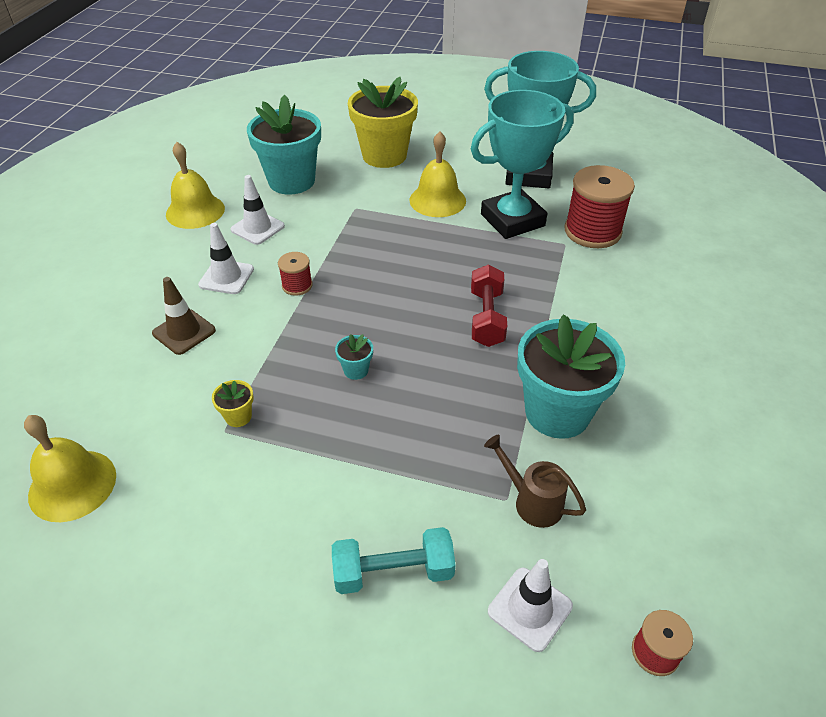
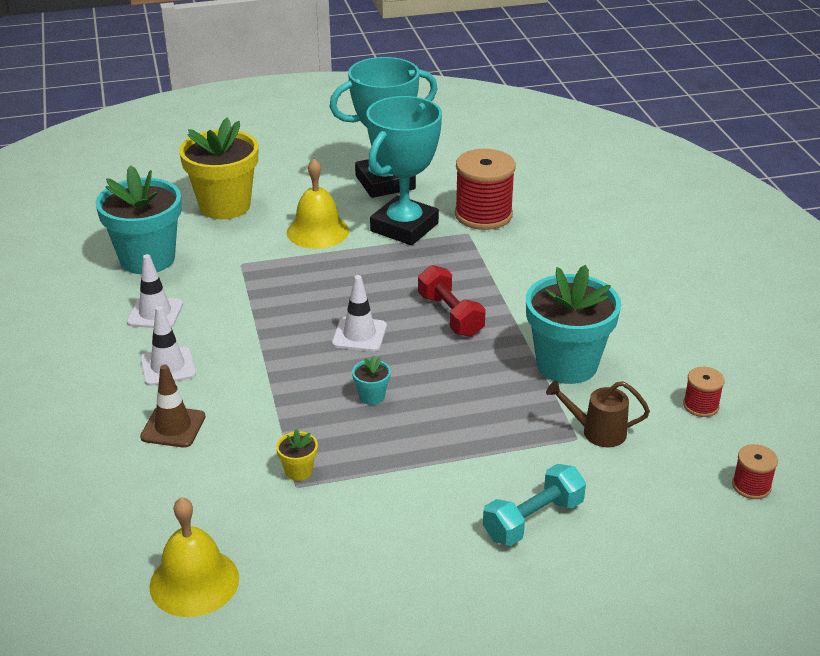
camera: 30 degrees left, 10 degrees down
yellow bell [166,142,225,229] -> none
red spool [278,252,313,296] -> red spool moved to [683,367,725,417]
white traffic cone [488,559,573,652] -> white traffic cone moved to [332,275,387,352]

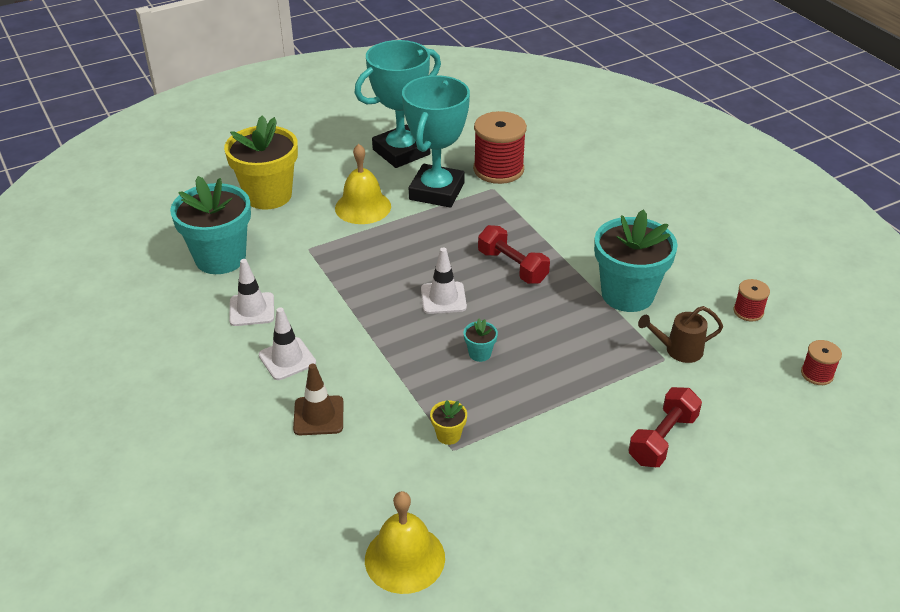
camera: 15 degrees left, 5 degrees up
turquoise dumbbell [483,464,586,546] -> red dumbbell [628,387,702,467]

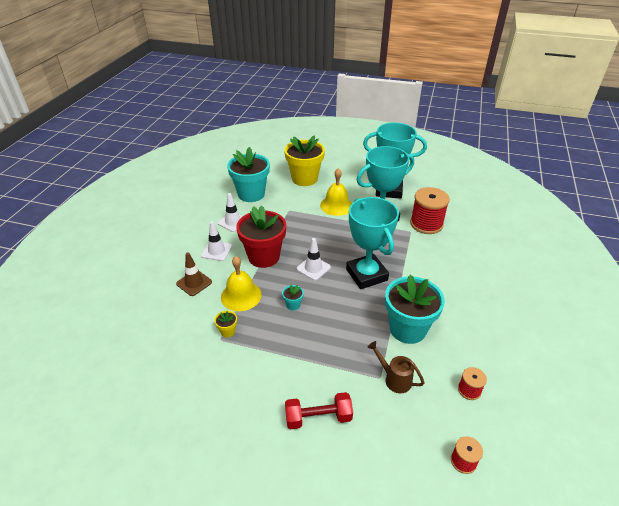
camera: 45 degrees right, 0 degrees up
yellow bell [365,491,445,594] -> yellow bell moved to [221,256,262,311]
red dumbbell [478,225,550,284] -> turquoise trophy [346,197,399,289]
none -> red flower pot [236,205,286,268]

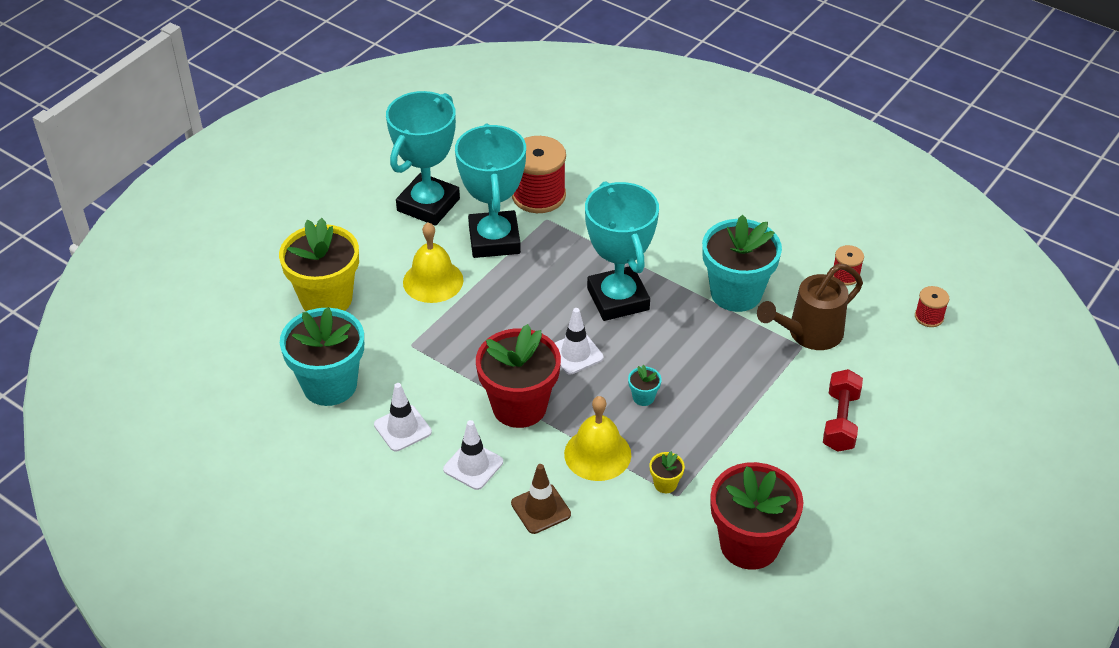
camera: 70 degrees left, 5 degrees up
turquoise trophy [346,197,399,289] -> turquoise trophy turned 75 degrees clockwise [585,181,659,321]
brown watering can [368,341,424,393] -> brown watering can [757,264,863,350], size x1.58
none -> red flower pot [710,462,804,570]

